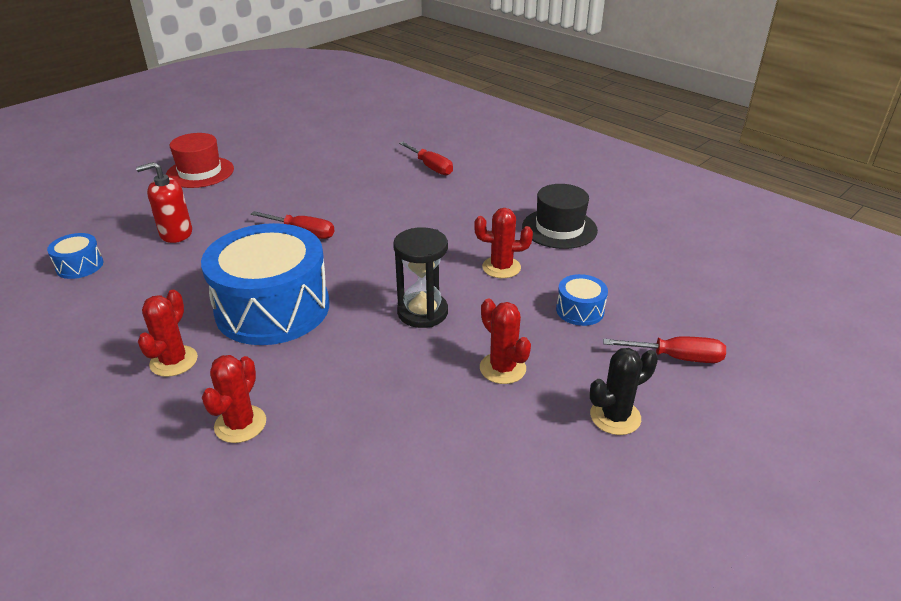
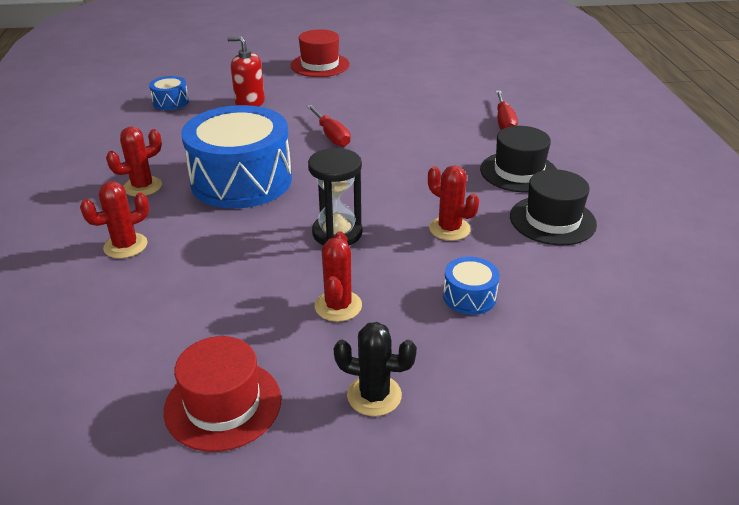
camera: 40 degrees right, 0 degrees up
red screwdriver [603,337,726,363] -> none
none -> red hat [164,336,281,452]
none -> black hat [480,126,557,192]

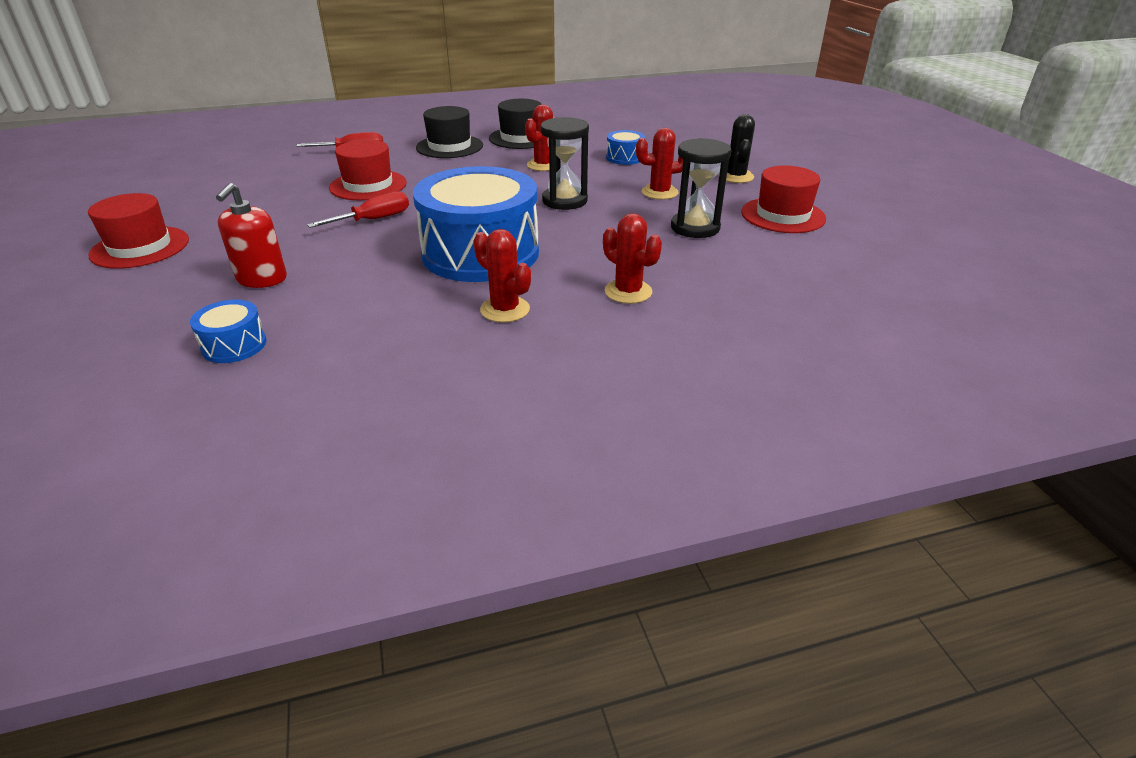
camera: 100 degrees left, 0 degrees up
none -> red hat [329,140,407,200]
none -> black hourglass [671,138,732,238]

